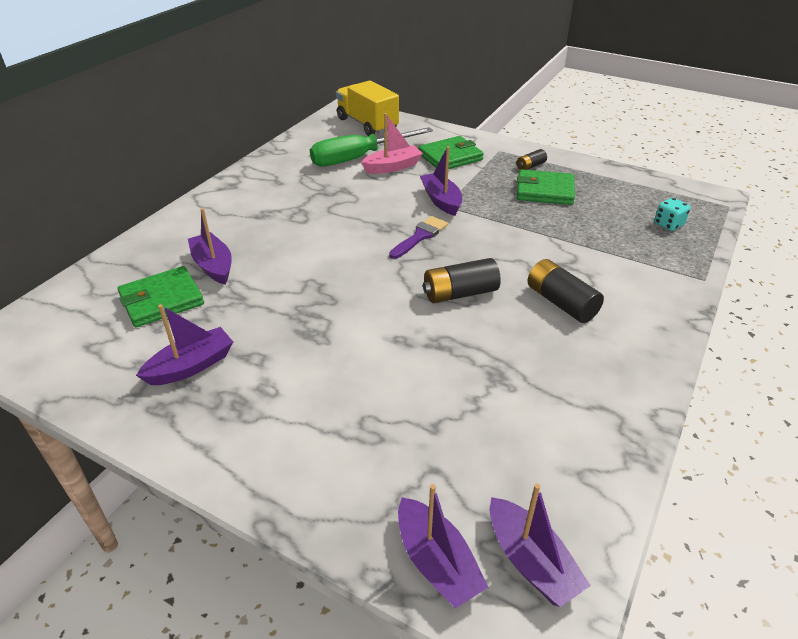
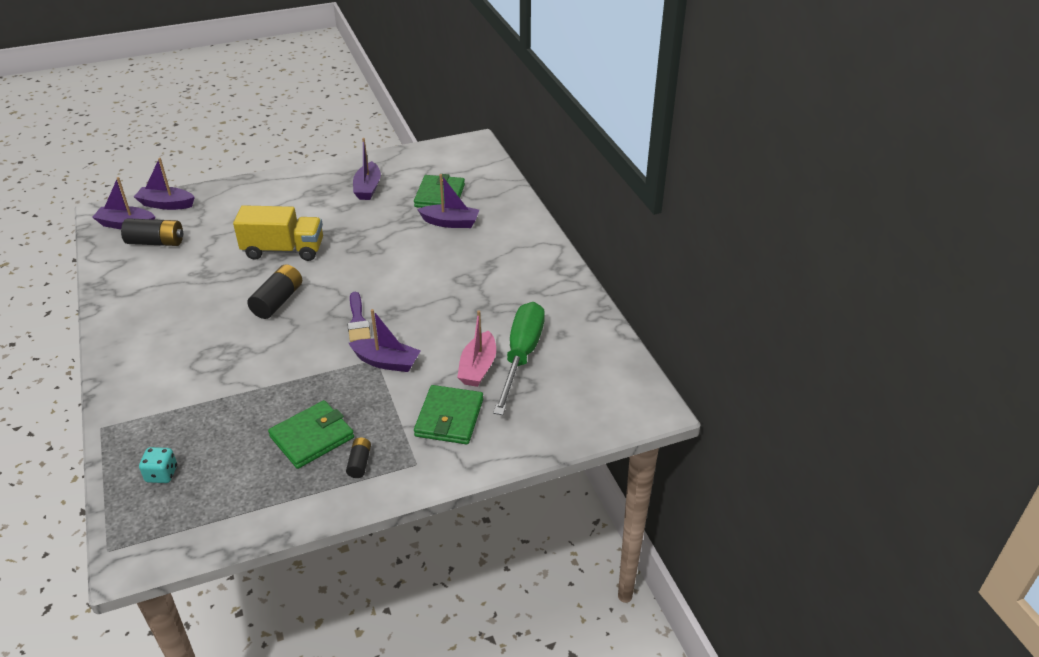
camera: 130 degrees right, 0 degrees up
yellow truck [336,80,399,136] -> yellow truck moved to [233,205,323,261]
black battery [528,259,604,323] -> black battery moved to [121,218,183,246]

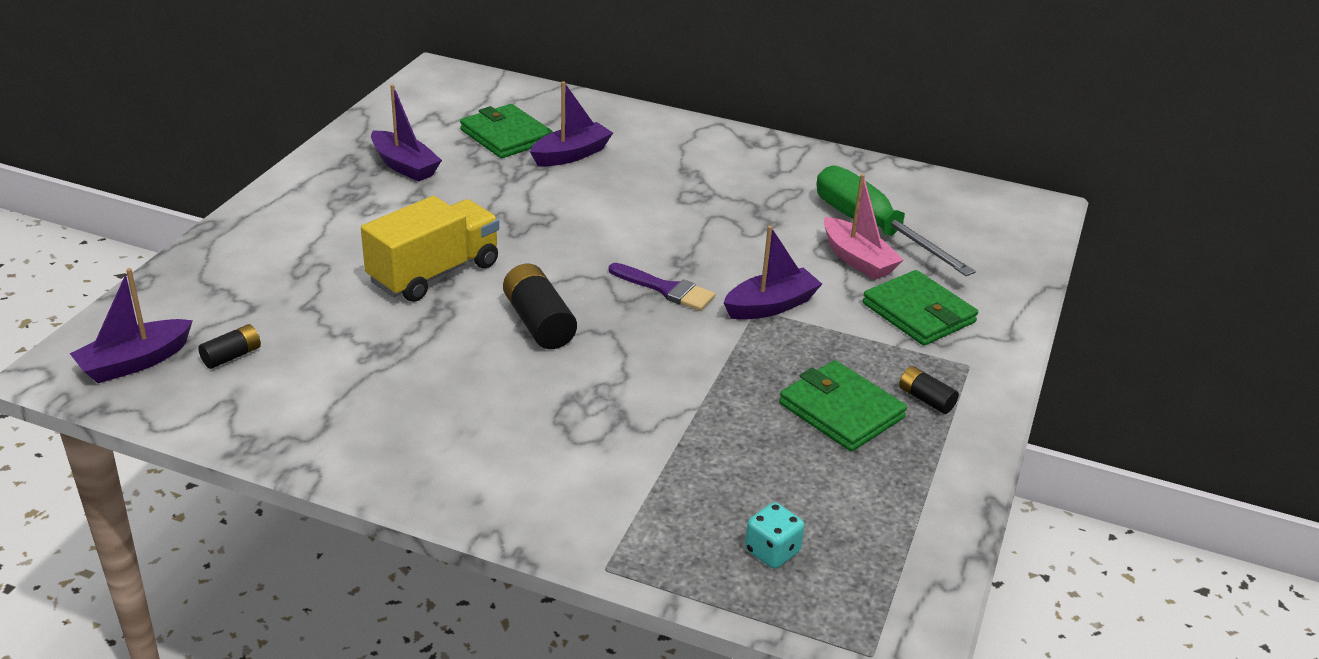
camera: 50 degrees left, 5 degrees down
black battery [121,218,183,246] -> black battery [198,324,261,369], size x0.56
purple boat [134,158,195,210] -> none
green wallet [268,400,354,469] -> green wallet turned 45 degrees counterclockwise [779,360,907,451]

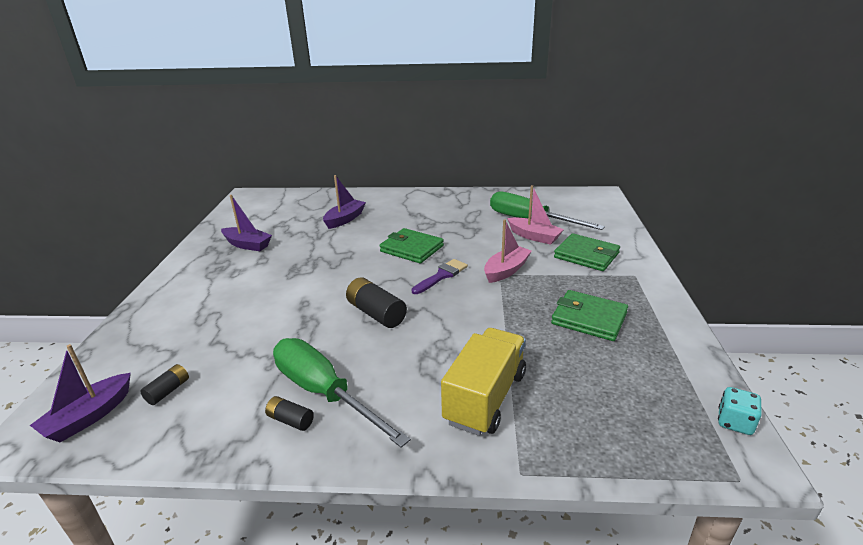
camera: 15 degrees left, 5 degrees down
yellow truck [361,196,499,302] -> yellow truck moved to [441,328,526,436]
green wallet [460,104,553,158] -> green wallet moved to [380,228,444,263]
purple brush [609,263,715,311] -> purple brush turned 60 degrees counterclockwise [412,259,468,294]
purple boat [724,225,822,320] -> pink boat [484,219,532,283]
turquoise dice [745,502,805,569] -> turquoise dice moved to [718,387,762,435]
black battery [899,366,959,414] -> black battery moved to [265,396,314,431]
none -> green screwdriver [273,338,411,448]

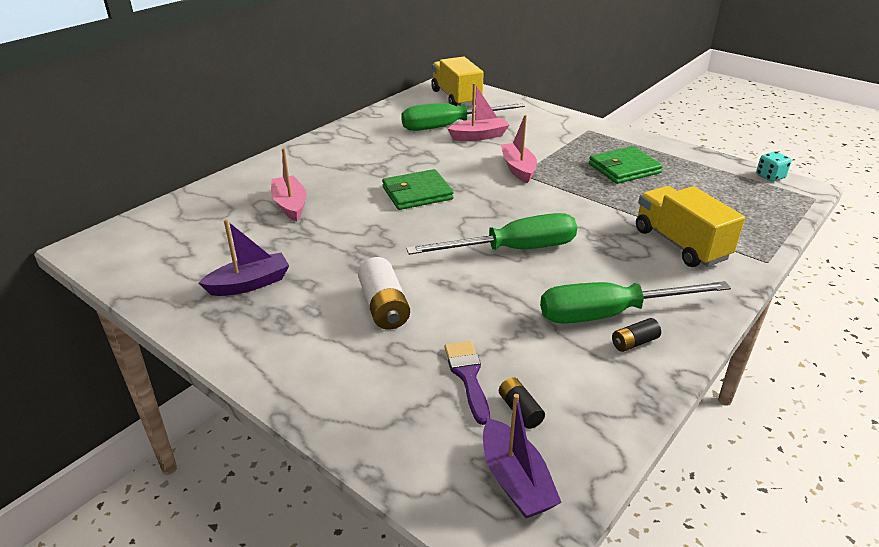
camera: 55 degrees left, 5 degrees up
purple boat [323,175,366,229] -> pink boat [271,148,307,221]
black battery [346,277,407,328] -> green screwdriver [406,213,577,255]
purple brush [412,259,468,294] -> purple brush moved to [444,341,490,425]
green wallet [554,233,620,271] -> none
none -> white battery [358,257,410,330]
none -> yellow truck [431,57,484,106]

